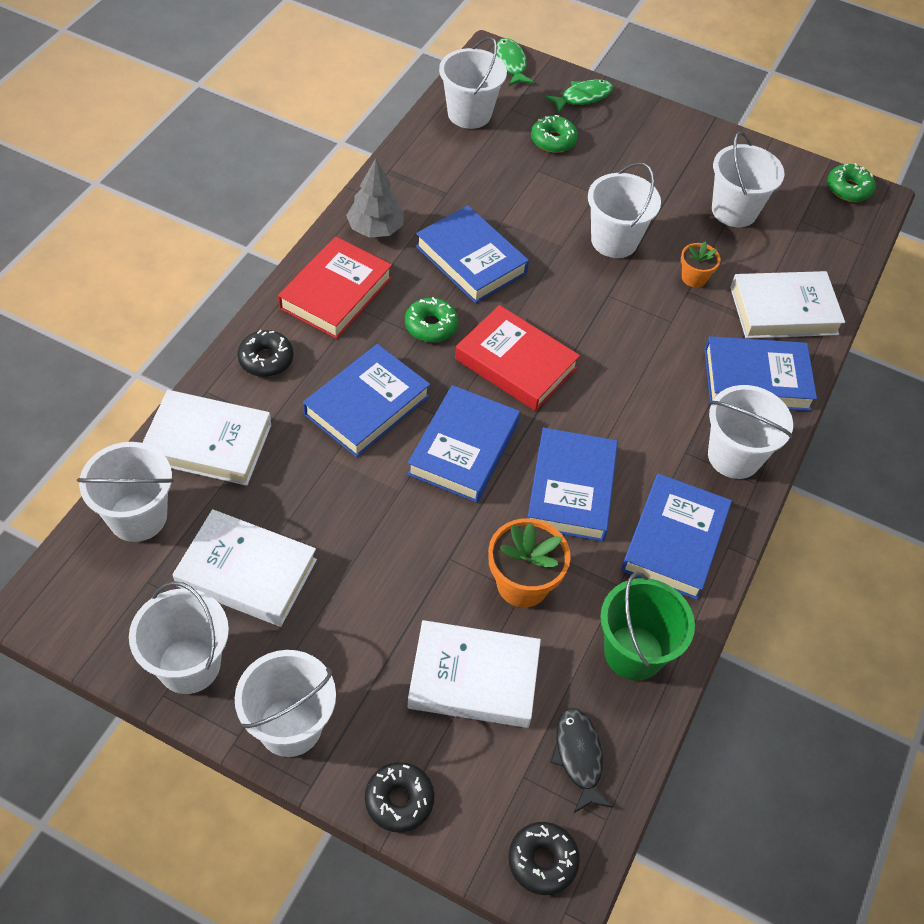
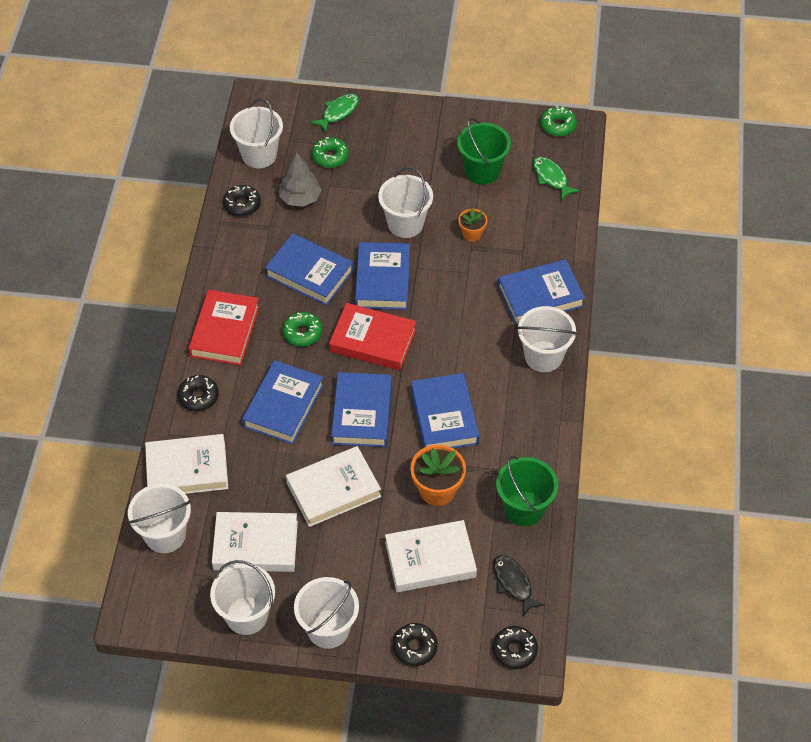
camera: 15 degrees left, 0 degrees up
grey tree [346,158,404,238] -> grey tree moved to [279,152,321,207]
green fish [496,38,534,86] -> green fish moved to [533,157,579,200]
blue book [621,473,732,600] -> blue book moved to [355,242,410,310]
white bucket [712,131,784,227] -> green bucket [457,118,511,185]
white book [730,271,845,339] -> white book moved to [286,446,381,527]
none -> black donut [223,185,261,216]

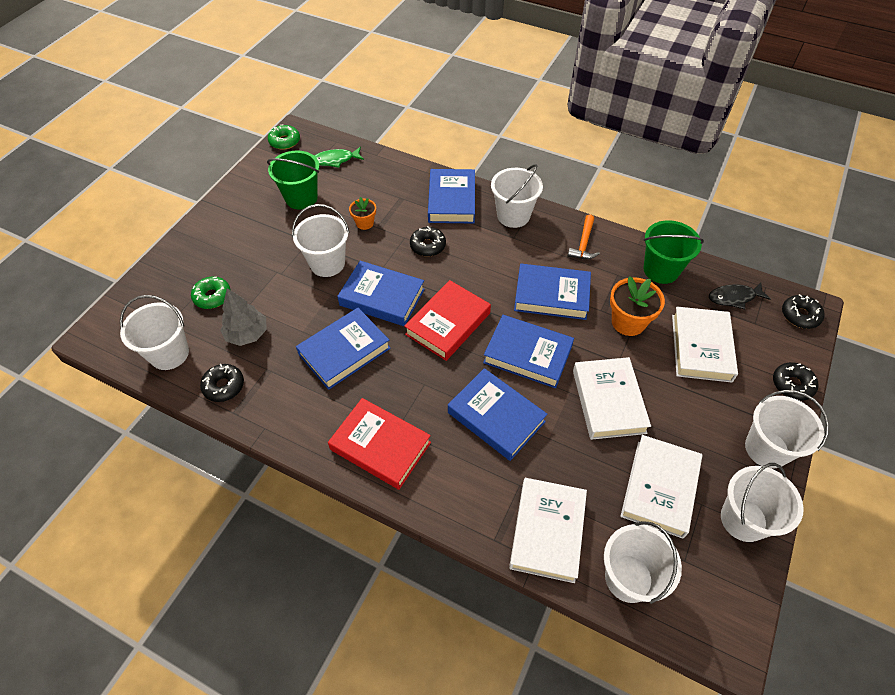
camera: 70 degrees left, 0 degrees up
black donut [177,375,219,411] -> black donut moved to [410,226,446,257]
green donut [282,312,322,346] -> none
green fish [311,94,359,132] -> none
none -> orange hammer [568,214,600,259]

